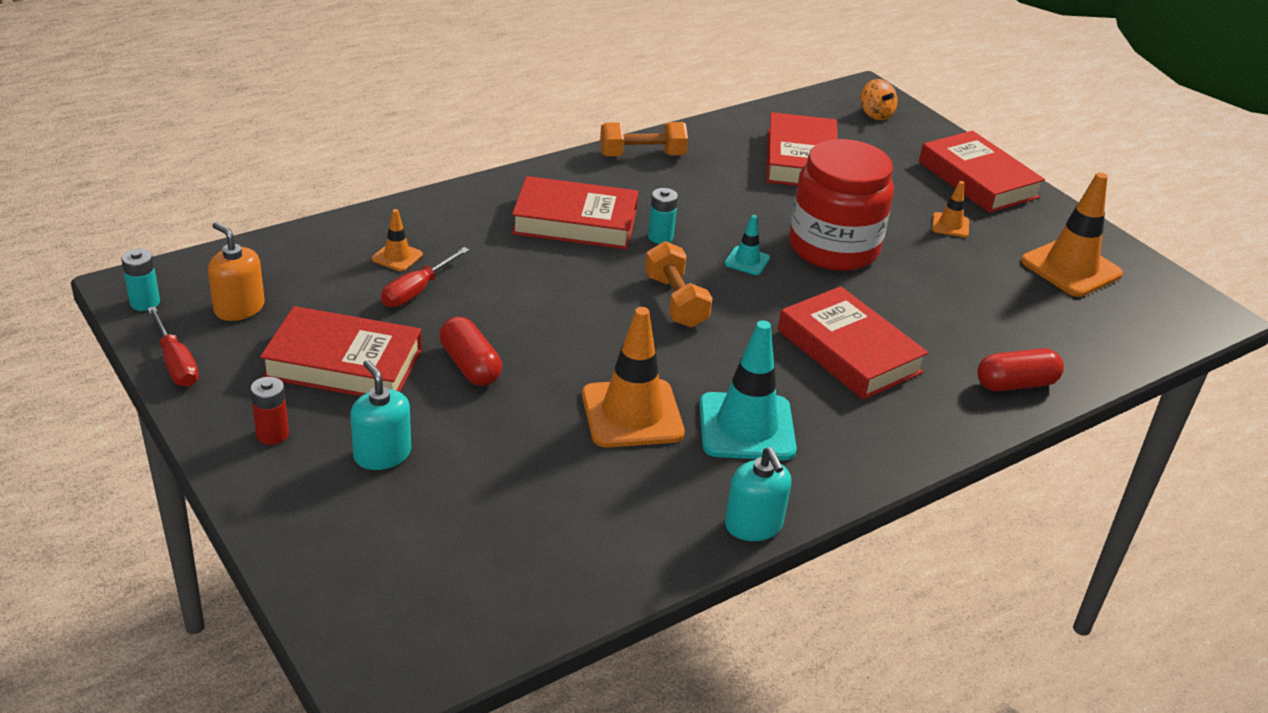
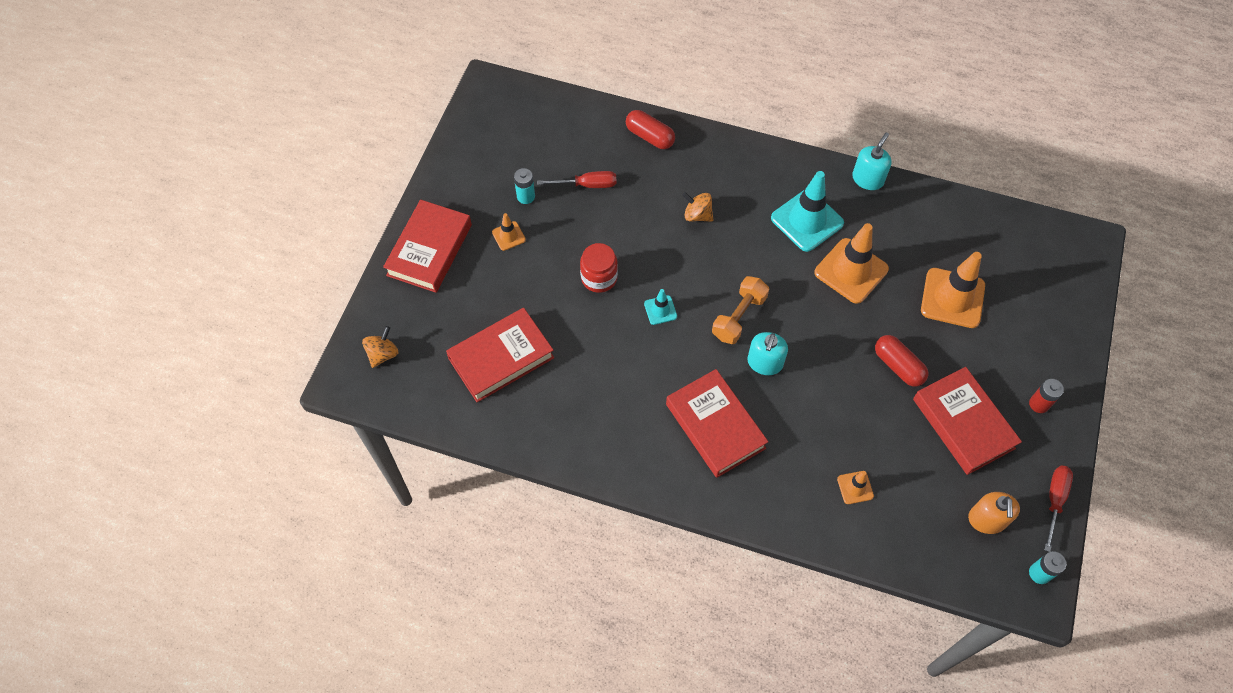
camera: 125 degrees left, 25 degrees up
turquoise soap dispenser [350,360,411,470] -> turquoise soap dispenser moved to [747,332,788,375]
red screwdriver [381,247,469,307] -> red screwdriver moved to [537,171,616,188]
red capsule [439,317,502,386] -> red capsule turned 60 degrees counterclockwise [875,335,928,387]
orange dumbbell [600,122,688,156] -> none
turquoise battery [648,188,678,244] -> turquoise battery moved to [514,168,535,204]
red book [778,286,929,400] -> orange spinning top [682,192,713,222]
red jar [789,139,894,271] -> red jar [580,243,618,293], size x0.53
orange traffic cone [1021,172,1123,297] -> orange traffic cone moved to [921,252,985,328]

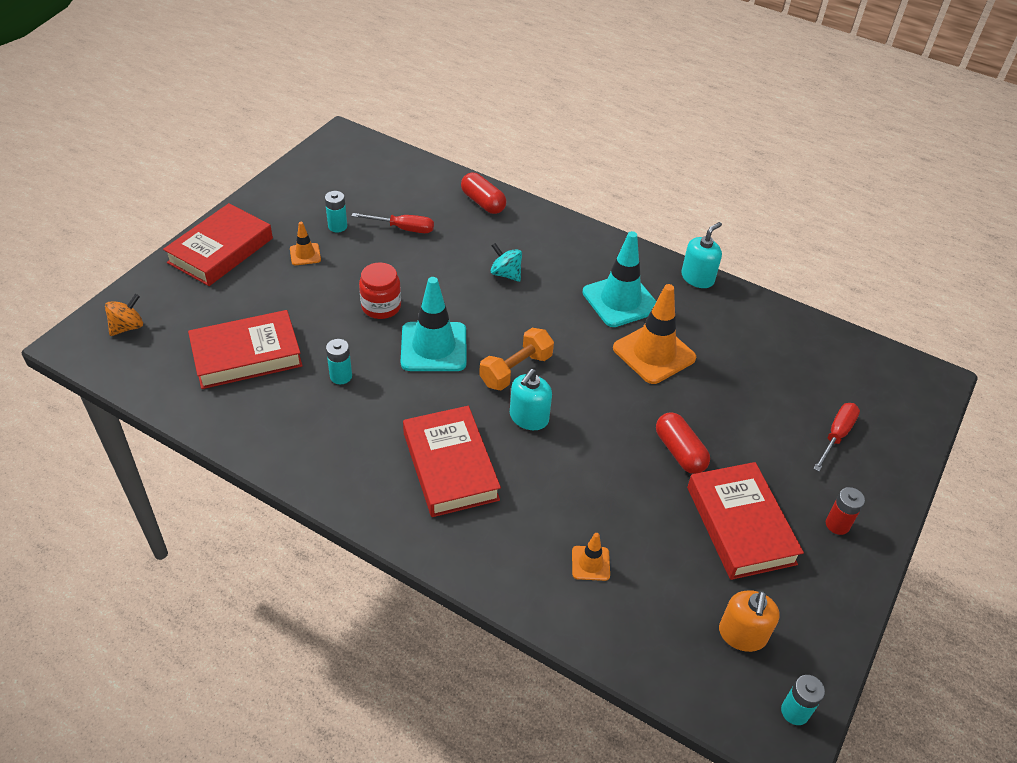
camera: 10 degrees right, 15 degrees down
turquoise traffic cone [644,289,677,325] -> turquoise traffic cone [401,277,467,371], size x2.06
orange spinning top [682,192,713,222] -> turquoise spinning top [491,243,522,282]
orange traffic cone [921,252,985,328] -> none
red screwdriver [1044,466,1073,552] -> red screwdriver moved to [813,403,860,472]
none -> turquoise battery [326,339,352,384]

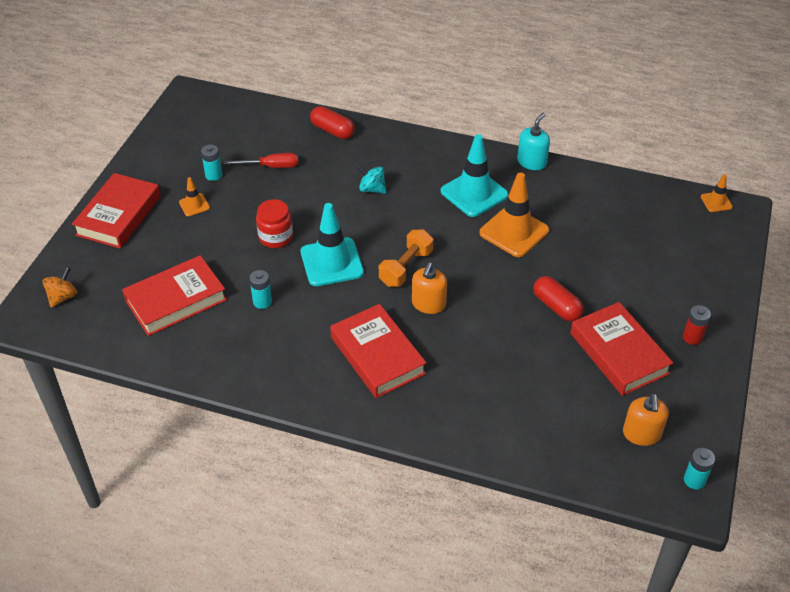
camera: 10 degrees left, 0 degrees up
turquoise soap dispenser [510,369,552,430] -> orange soap dispenser [412,263,447,314]
orange traffic cone [572,533,610,581] -> orange traffic cone moved to [701,174,733,212]
red screwdriver [813,403,860,472] -> none

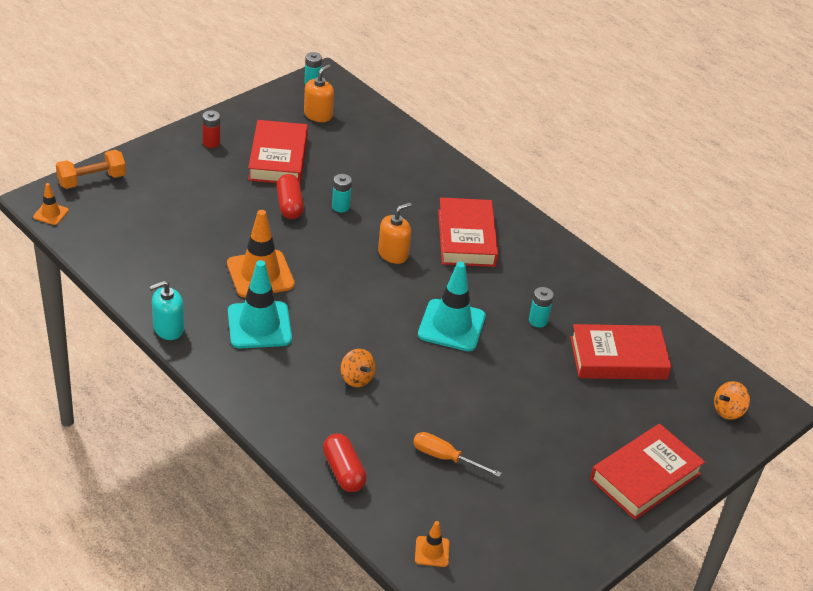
camera: 155 degrees left, 5 degrees down
orange traffic cone [179,177,210,216] -> orange traffic cone moved to [415,521,450,567]
turquoise battery [201,145,222,181] -> turquoise battery moved to [332,174,352,212]
red screwdriver [224,153,298,168] -> orange screwdriver [413,432,502,477]
red jar [256,199,293,248] -> none
turquoise spinning top [356,165,387,194] -> orange spinning top [341,349,376,387]
orange dumbbell [379,230,433,287] -> orange dumbbell moved to [56,150,126,189]

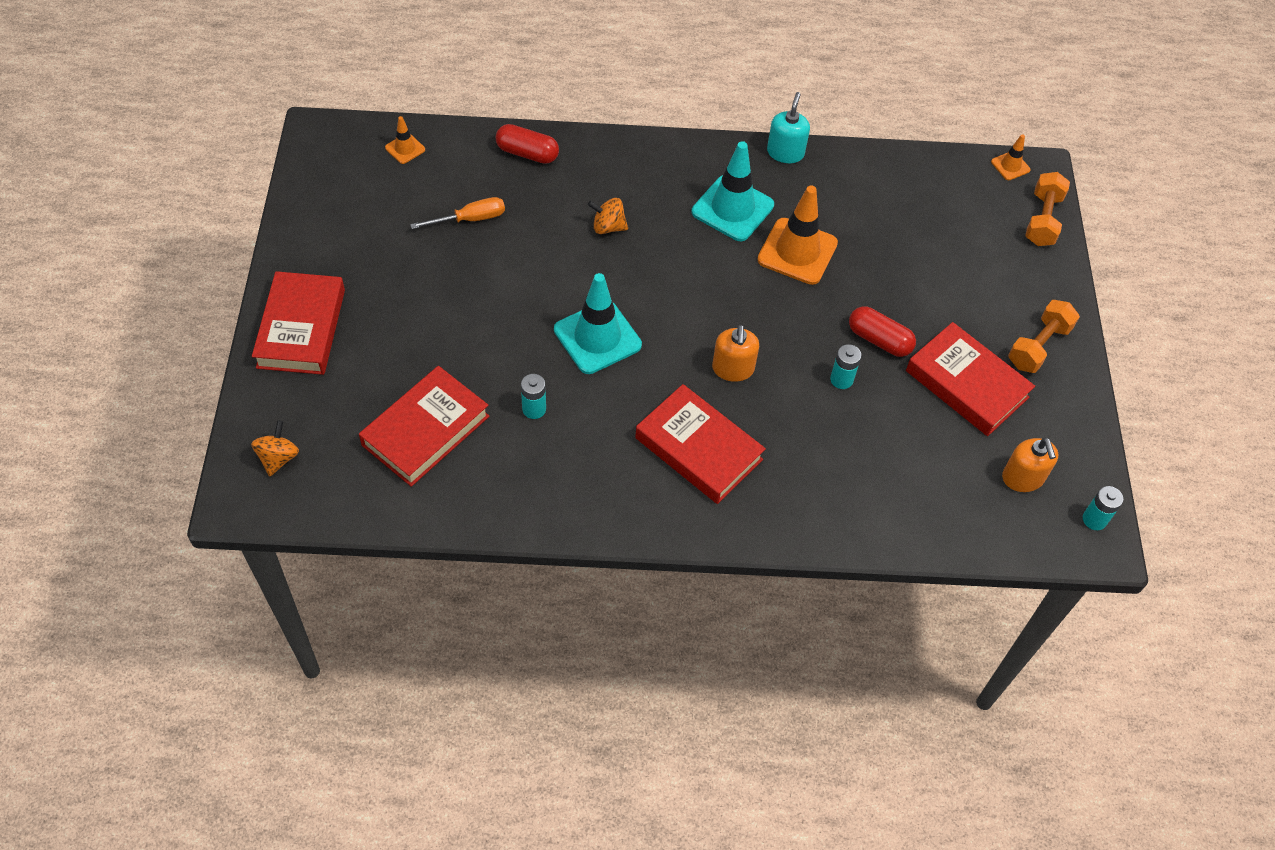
camera: 135 degrees right, 15 degrees up
red battery [202,110,220,148] -> orange dumbbell [1008,300,1080,373]

